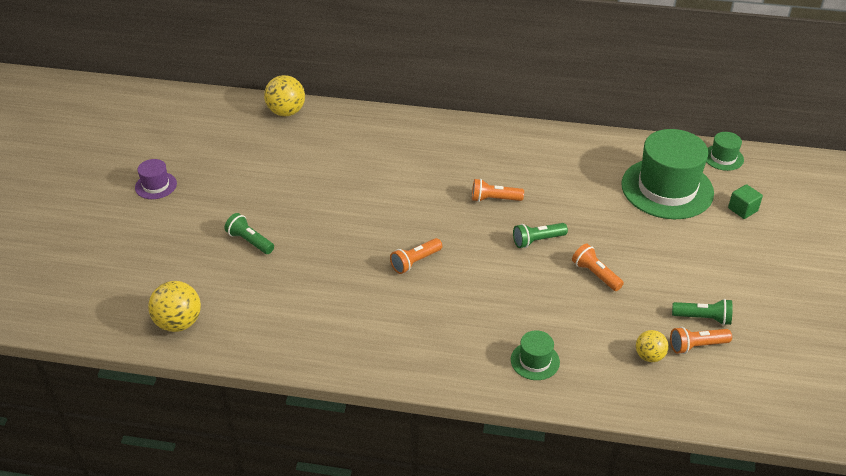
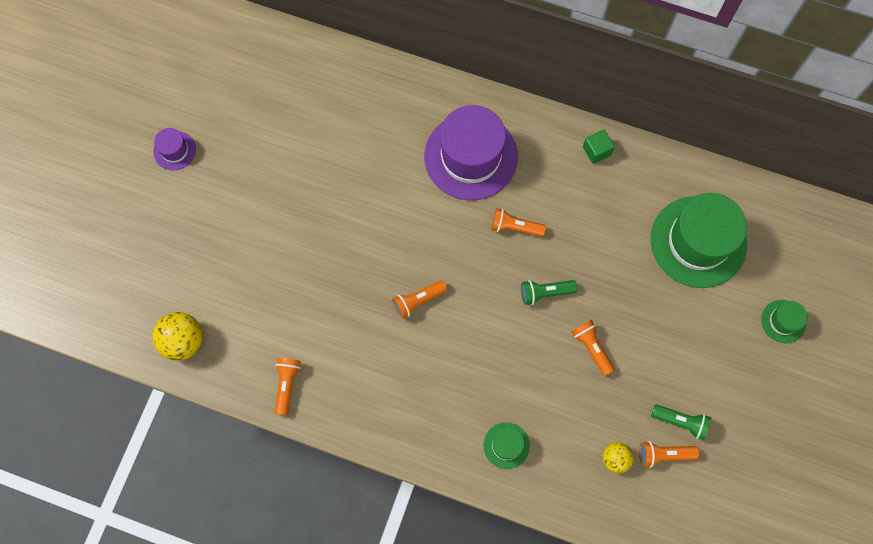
camera: 10 degrees right, 30 degrees up
green flashlight [224,213,274,254] -> none
yellow ball [264,75,305,116] -> none
green hat [706,132,744,171] -> green hat moved to [761,300,808,343]
green cube [728,184,763,219] -> green cube moved to [583,130,615,164]
none -> orange flashlight [275,358,301,415]
none -> purple hat [424,105,518,200]

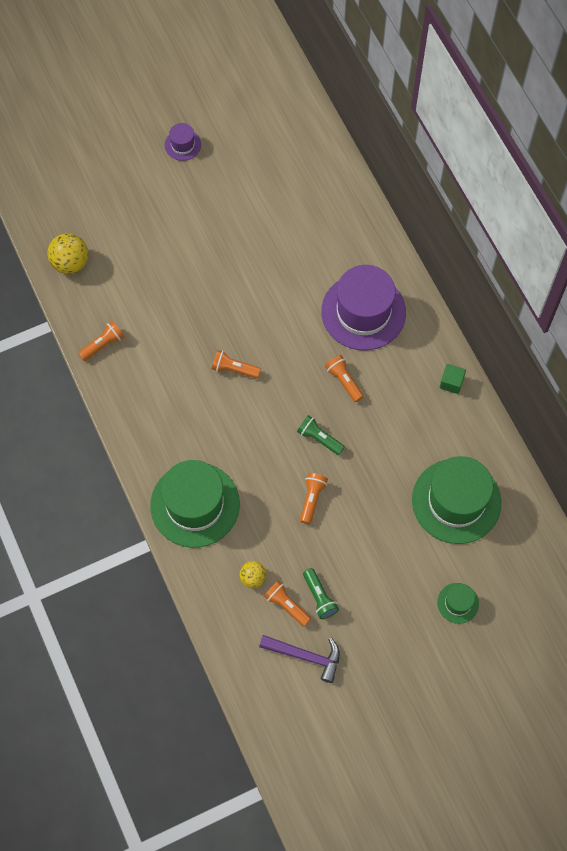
camera: 45 degrees right, 5 degrees down
green hat [484,422,530,469] -> green hat [150,460,240,548], size x2.20
none -> purple hammer [259,635,340,683]

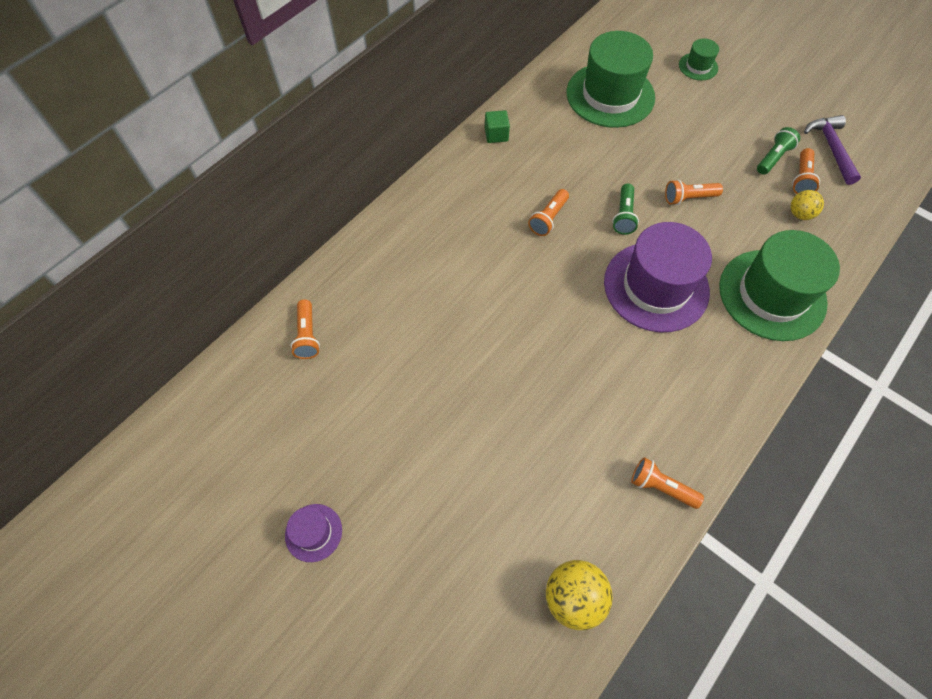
camera: 115 degrees left, 5 degrees down
orange flashlight [212,350,261,379] -> orange flashlight moved to [291,299,320,359]
purple hat [321,265,406,350] -> purple hat moved to [604,222,712,332]

